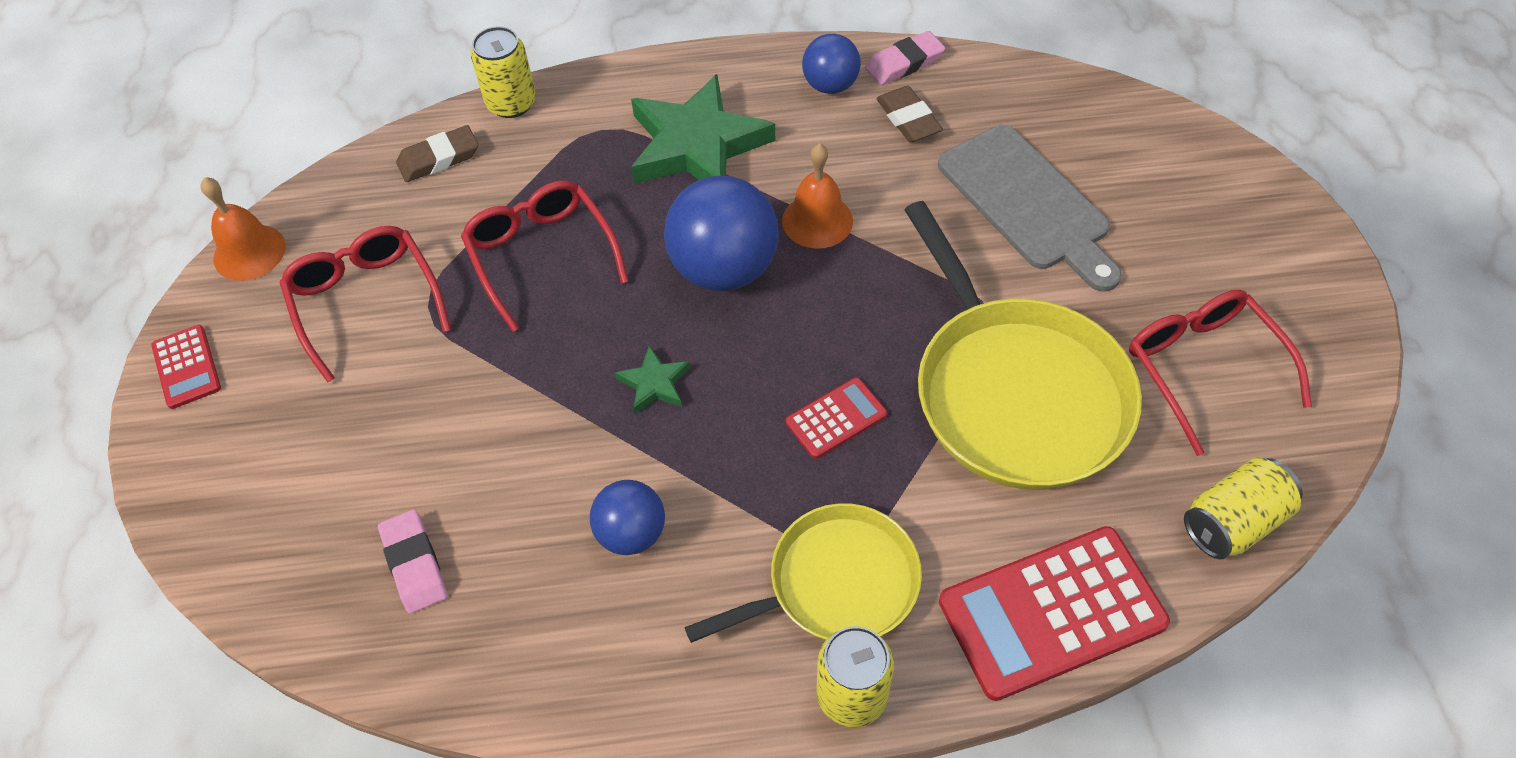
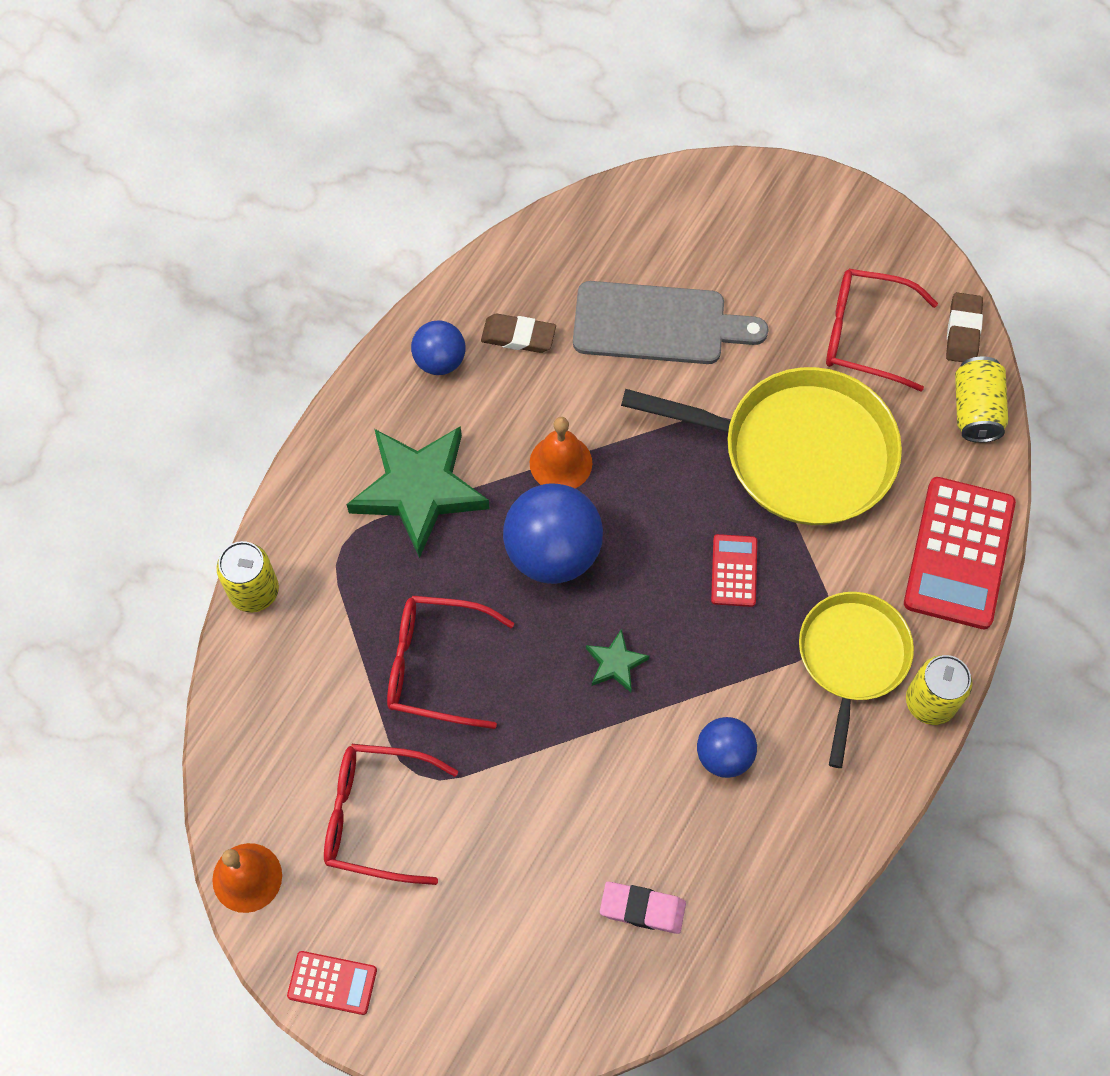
camera: 55 degrees left, 10 degrees up
brown eraser [396,125,478,182] -> brown eraser moved to [946,292,983,362]
pink eraser [865,31,945,85] -> none

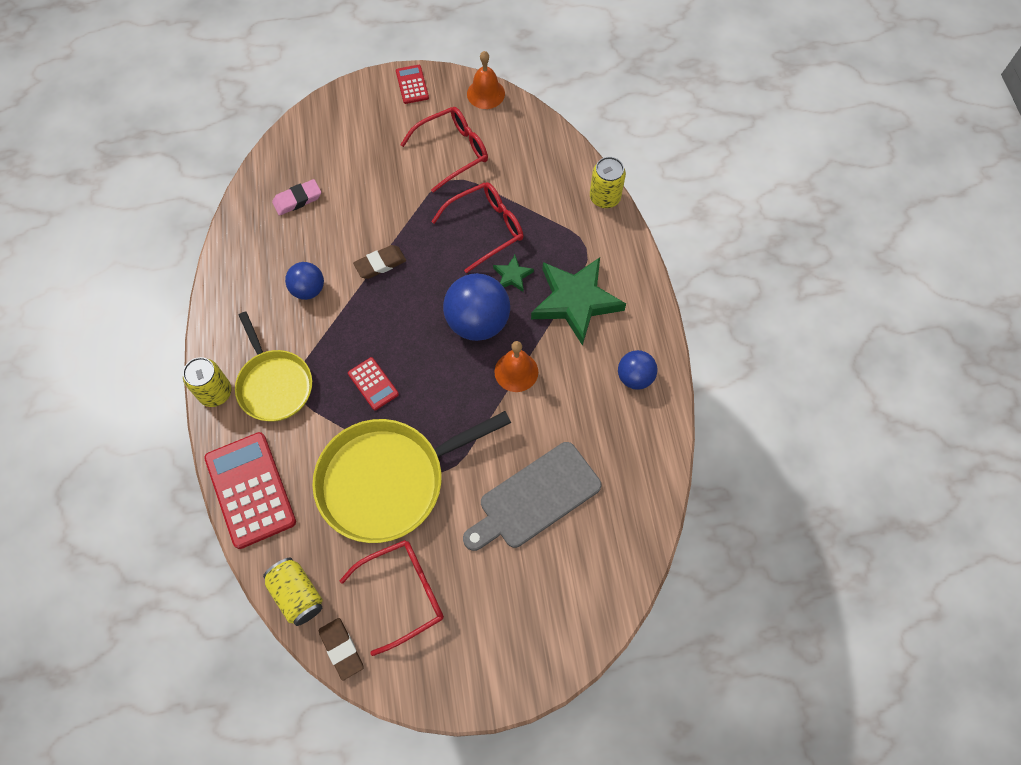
camera: 140 degrees right, 0 degrees up
red calculator [287,951,377,1015] -> red calculator turned 105 degrees clockwise [396,65,429,104]
brown eraser [481,314,556,353] -> brown eraser moved to [353,245,406,279]
green star [586,629,650,692] -> green star moved to [493,255,534,292]

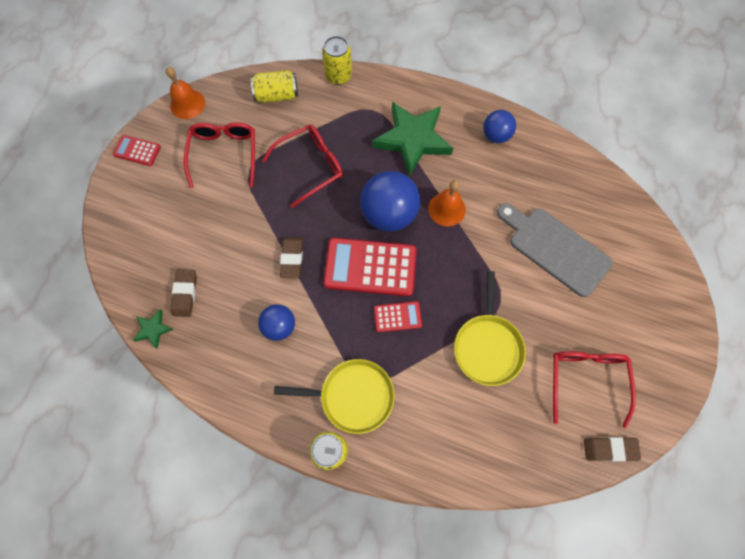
camera: 60 degrees left, 5 degrees up
red calculator [204,432,296,549] -> red calculator moved to [323,238,417,296]
yellow can [263,558,323,626] -> yellow can moved to [251,70,298,103]
pink eraser [272,179,321,216] -> brown eraser [170,269,197,317]
yellow pan [312,411,511,543] -> yellow pan [454,271,526,386], size x0.63
red glasses [431,182,523,273] -> red glasses turned 60 degrees clockwise [262,125,343,208]
grey cutting board [463,442,602,551] -> grey cutting board turned 135 degrees clockwise [497,203,612,297]
green star [493,255,534,292] -> green star moved to [133,309,174,349]

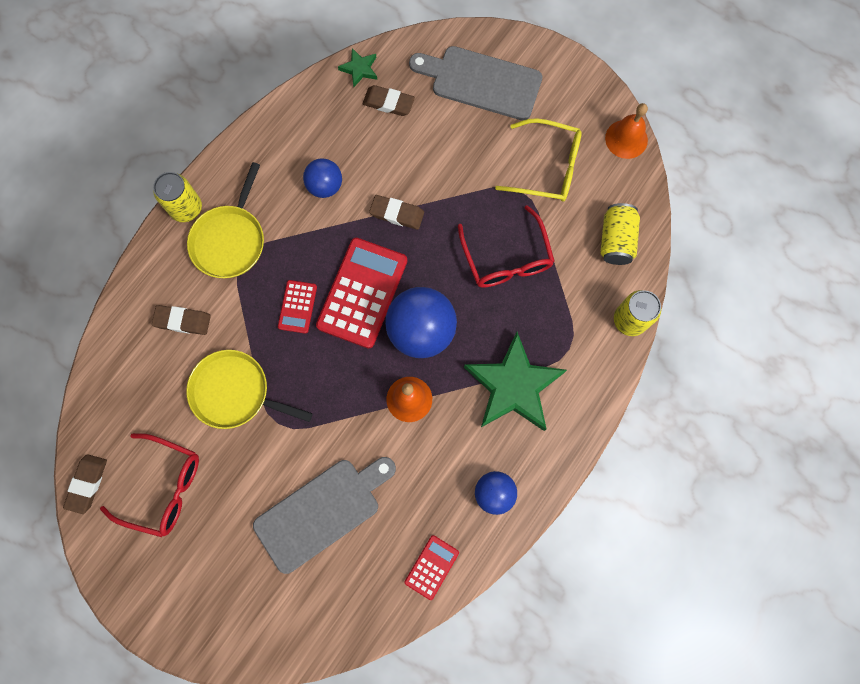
camera: 105 degrees right, 5 degrees up
red calculator [113,135,161,166] -> red calculator moved to [405,535,459,600]
red glasses [184,122,255,188] -> yellow glasses [495,118,582,202]
none -> brown eraser [152,305,211,335]
none -> grey cutting board [409,46,543,120]

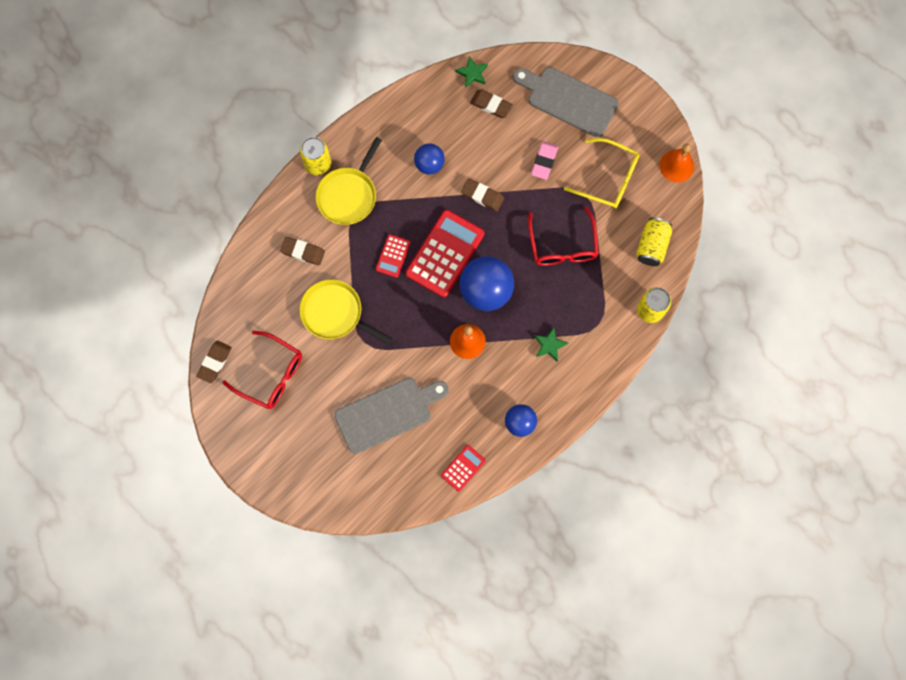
camera: 10 degrees right, 0 degrees up
green star [464,332,567,431] -> green star [534,328,568,362], size x0.44
none -> pink eraser [531,141,558,180]

